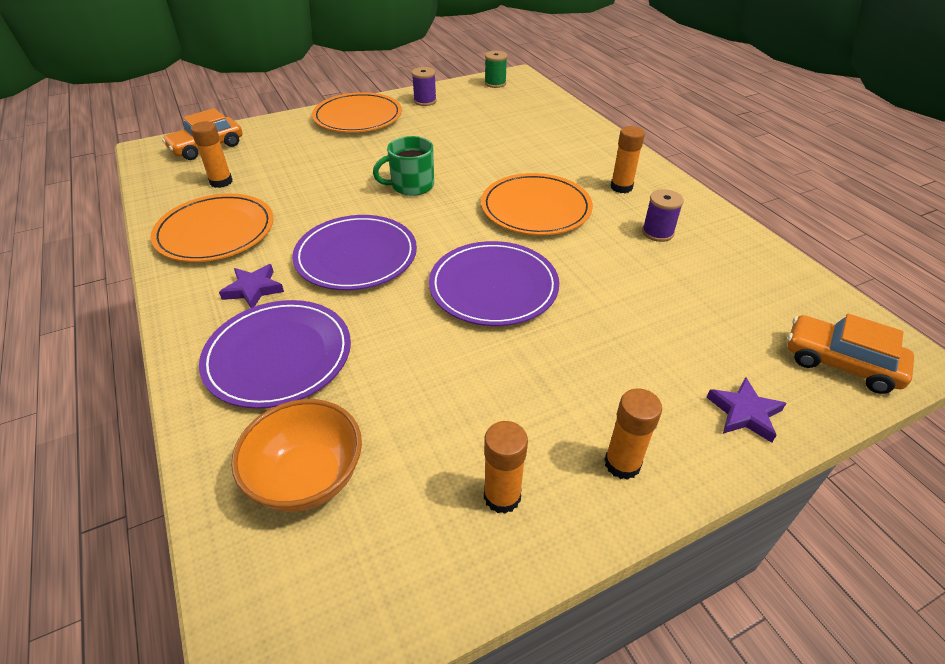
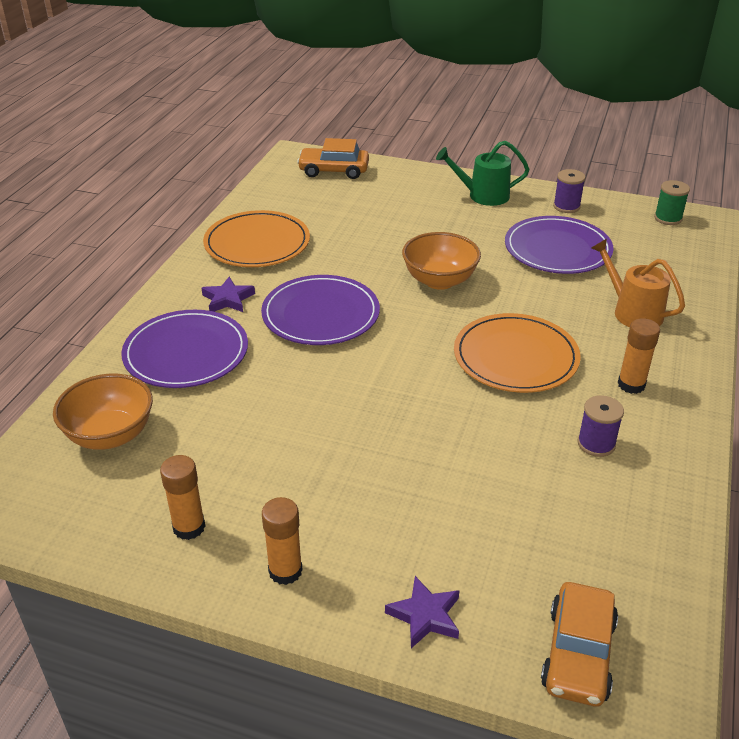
camera: 45 degrees right, 5 degrees down
orange glue stick [191,121,233,188] -> none
orange plate [312,92,402,133] -> green watering can [436,141,530,206]
green mug [373,136,434,196] -> orange bowl [402,232,481,290]
purple plate [429,241,559,326] -> purple plate moved to [505,216,614,274]
orange car [787,314,914,394] -> orange car turned 150 degrees counterclockwise [541,582,618,706]
none -> orange watering can [591,239,685,327]

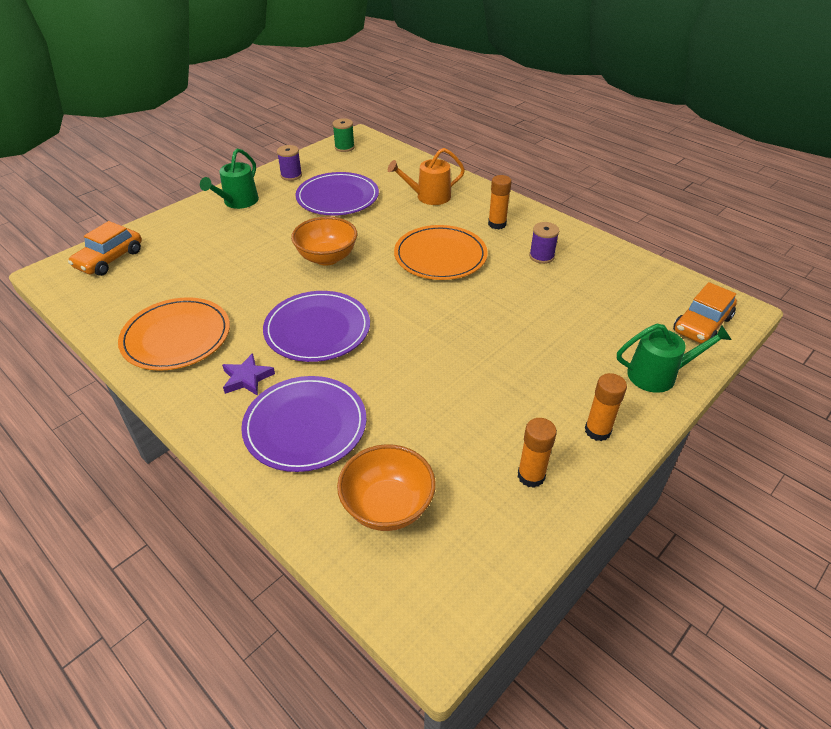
camera: 65 degrees left, 5 degrees up
purple star [385,576,460,648] -> green watering can [617,324,732,393]
orange car [541,582,618,706] -> orange car turned 90 degrees clockwise [673,282,737,344]

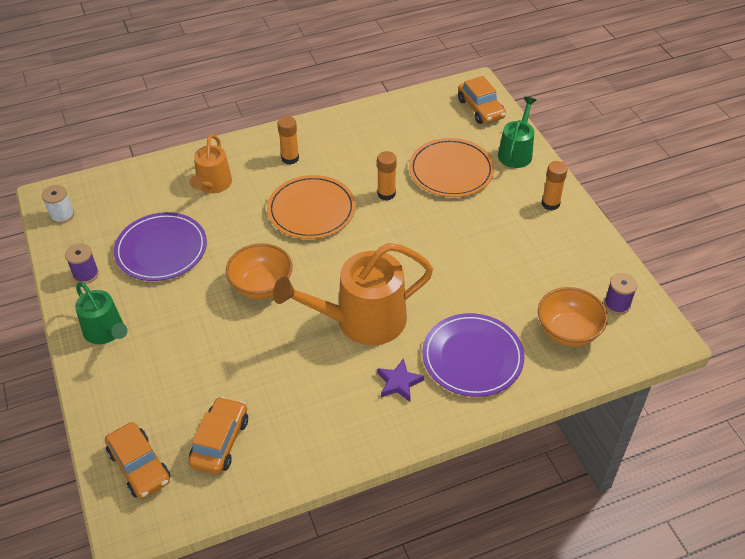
camera: 65 degrees left, 5 degrees up
orange plate [118,297,230,371] -> orange plate moved to [409,138,495,197]
purple plate [263,291,370,362] -> orange watering can [273,243,433,345]
green spool [333,118,355,152] -> white spool [42,185,74,224]
orange glue stick [518,418,557,488] -> orange glue stick moved to [377,151,397,200]
purple spool [529,222,559,264] -> purple spool moved to [604,273,638,314]
none -> orange car [188,396,248,474]

